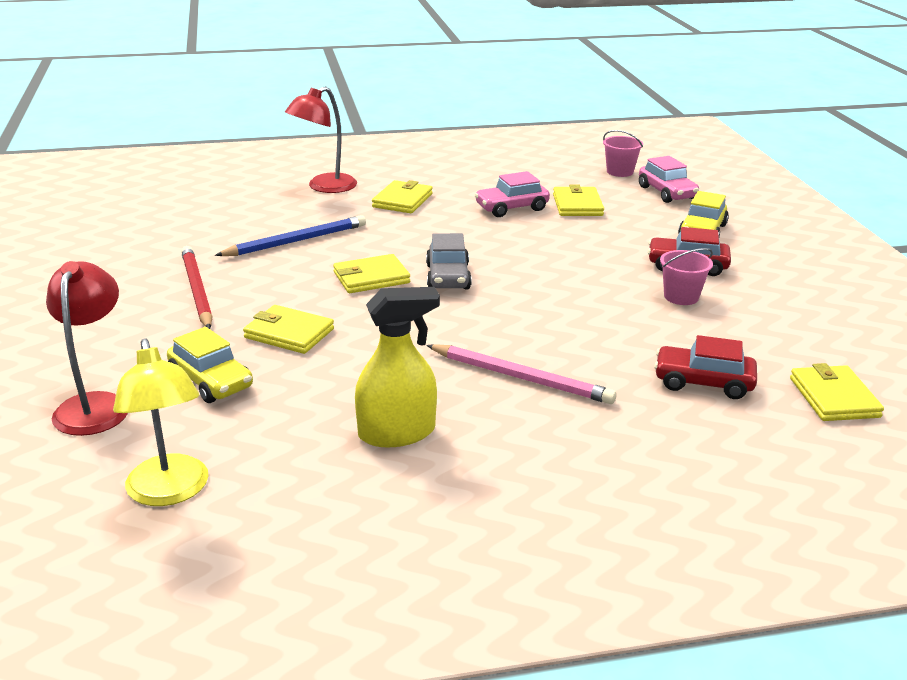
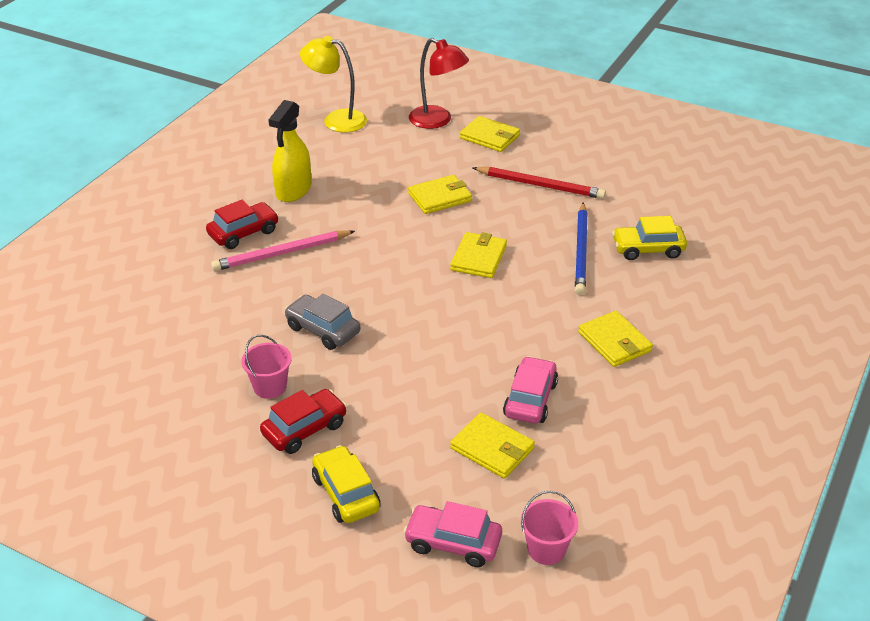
camera: 130 degrees right, 10 degrees up
yellow car [167,327,253,403] -> yellow car moved to [612,216,687,260]
red lamp [285,86,357,193] -> none
grey car [426,233,472,289] -> grey car moved to [284,294,360,350]
red car [654,335,757,399] -> red car moved to [206,200,279,249]
yellow wallet [790,363,884,421] -> yellow wallet moved to [460,116,520,152]

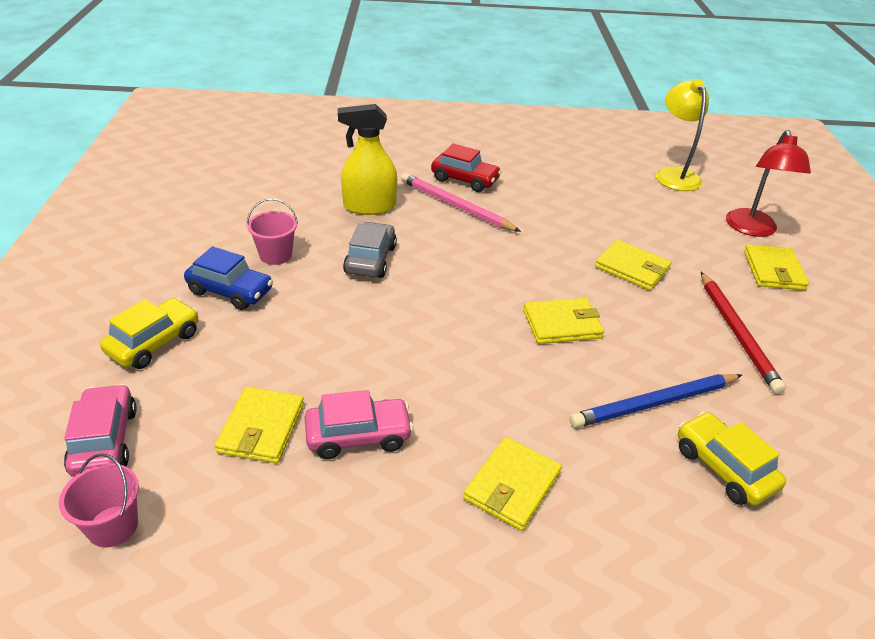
camera: 60 degrees right, 0 degrees up
red car [260,389,347,454] -> blue car [184,246,273,310]
yellow spray bottle [268,100,311,202] -> yellow spray bottle moved to [338,104,397,215]

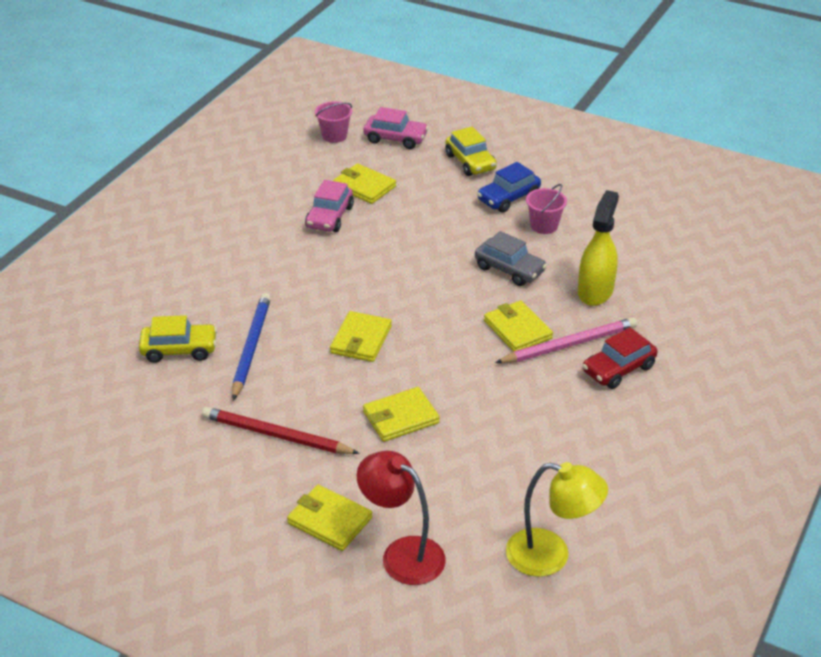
camera: 120 degrees right, 0 degrees up
yellow wallet [463,437,562,531] -> yellow wallet moved to [484,300,553,352]

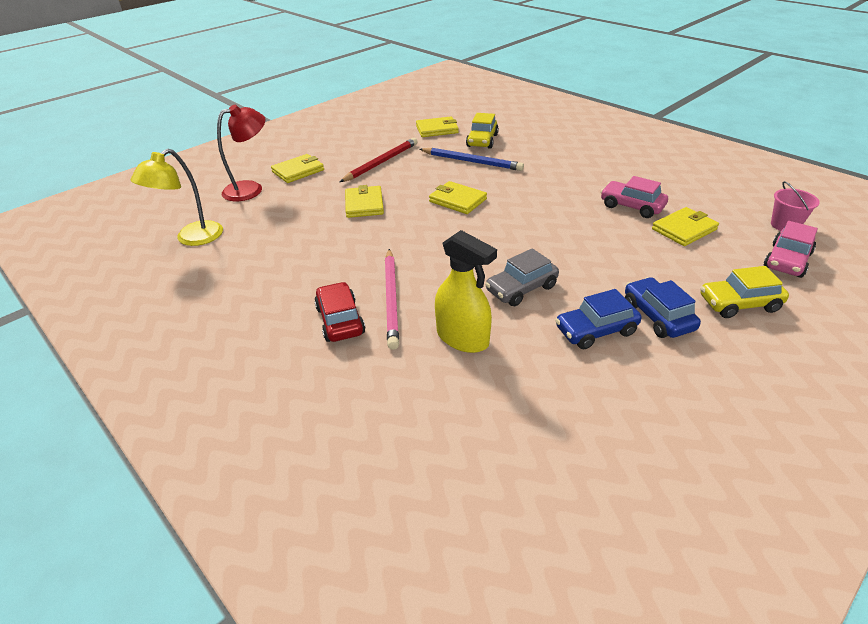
camera: 110 degrees right, 0 degrees up
yellow wallet [484,300,553,352] -> yellow wallet moved to [416,116,459,137]
pink bucket [526,184,567,234] -> blue car [555,289,642,349]

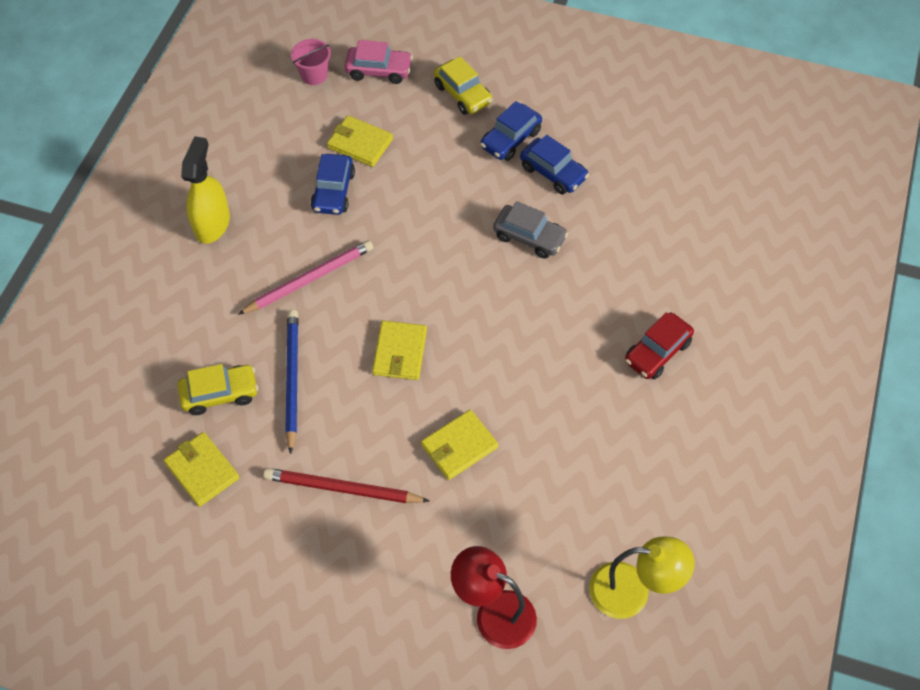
camera: 120 degrees left, 20 degrees up
yellow wallet [271,154,324,183] -> none
pink pencil [385,249,399,350] -> pink pencil moved to [238,240,373,315]
yellow spray bottle [435,230,497,353] -> yellow spray bottle moved to [181,136,230,244]
pink car [601,176,668,218] -> blue car [311,154,355,215]

